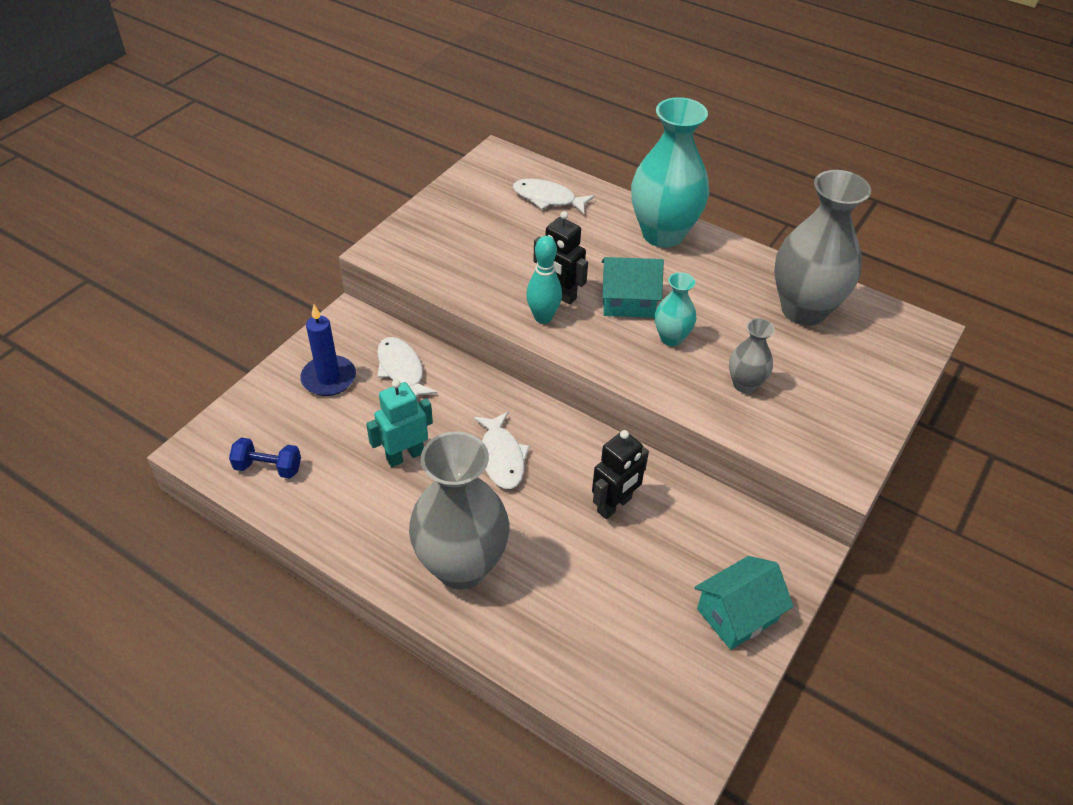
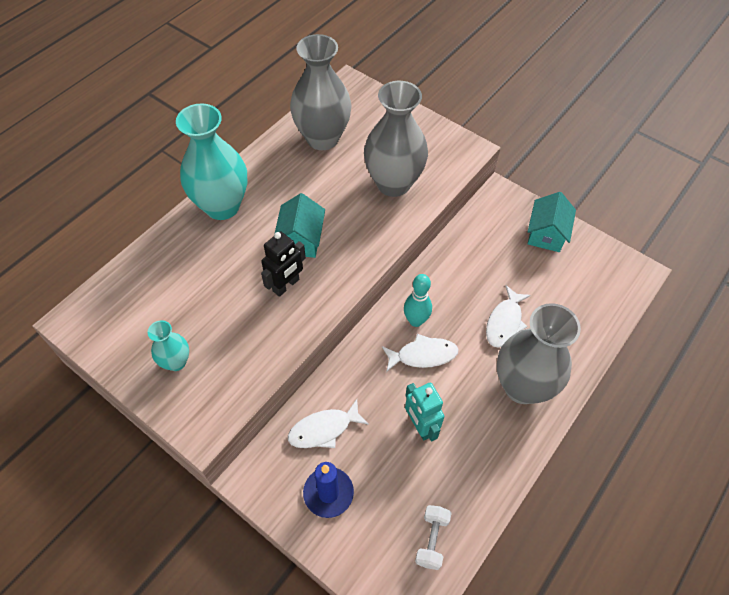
camera: 85 degrees left, 10 degrees up
blue dumbbell [229,437,301,479] -> white dumbbell [415,505,452,570]
white fish [513,179,595,214] -> white fish moved to [486,285,531,347]
turquoise bowling pin [526,236,562,324] -> turquoise bowling pin moved to [404,274,432,327]
black robot [592,430,649,519] -> none
turquoise vase [655,272,696,346] -> turquoise vase moved to [148,320,189,371]
turquoise house [695,556,794,650] -> turquoise house turned 45 degrees clockwise [527,192,576,252]
grey vase [729,319,775,394] -> grey vase [364,81,428,197], size x2.04

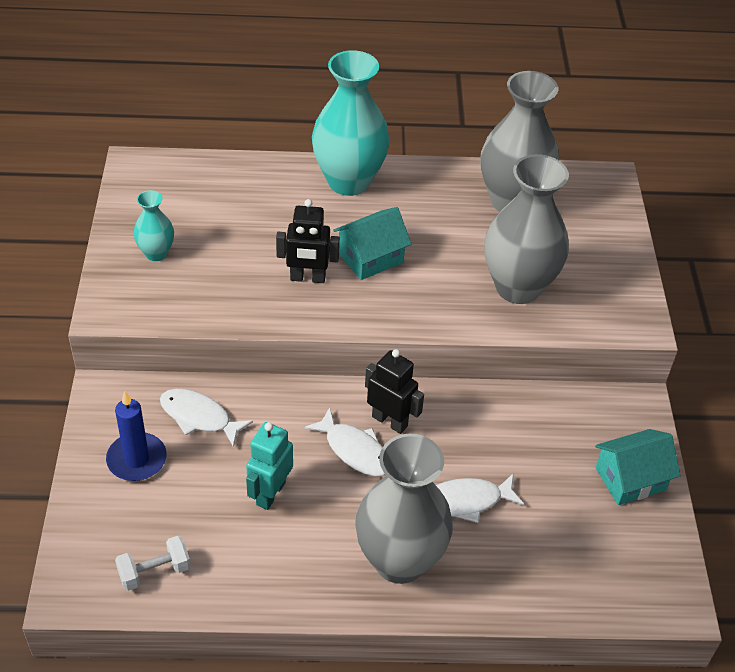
camera: 50 degrees right, 10 degrees down
turquoise bowling pin [404,274,432,327] -> black robot [365,349,424,434]

